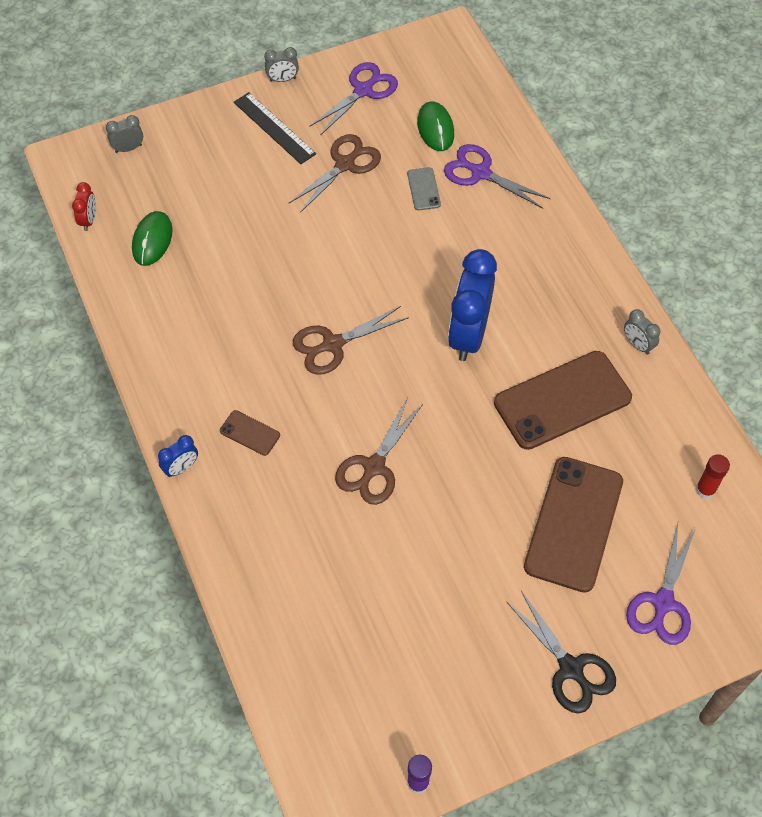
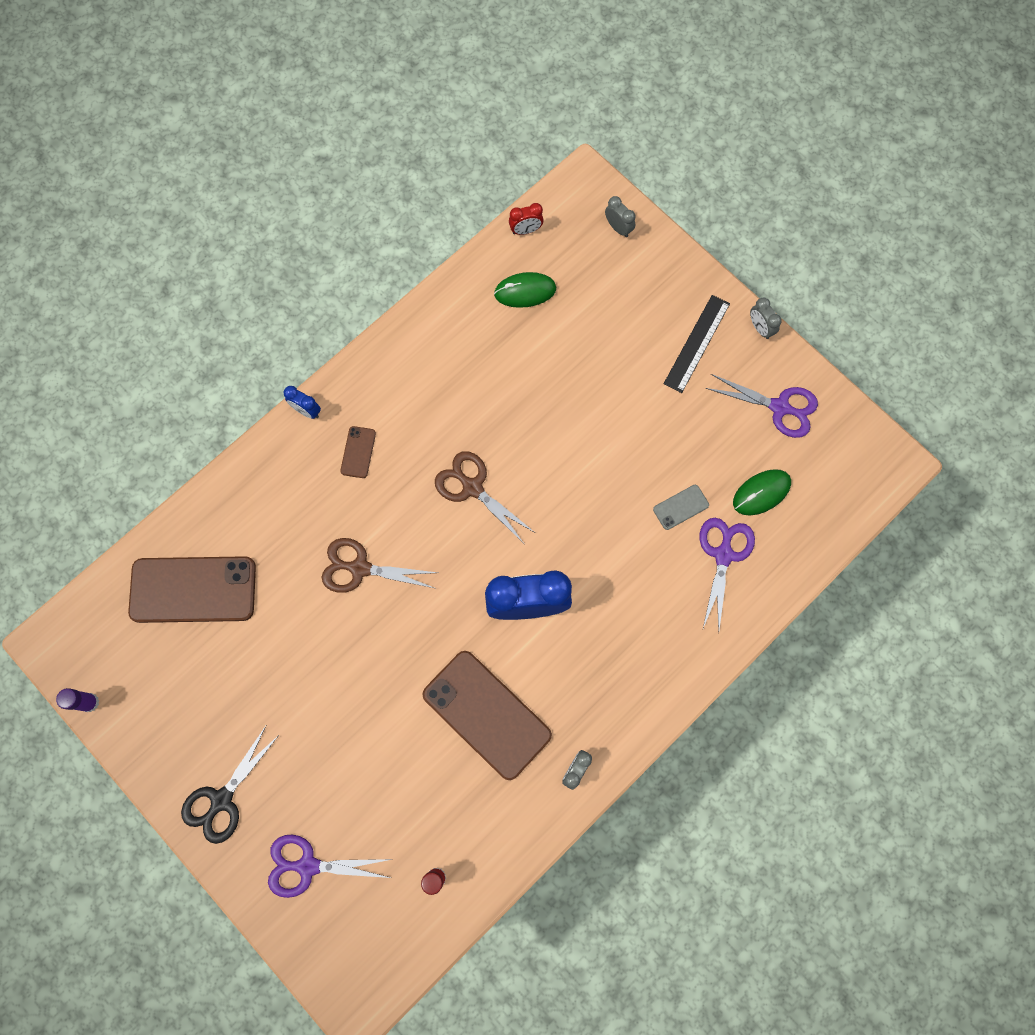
camera: 70 degrees right, 15 degrees up
brown scissors [289,134,381,213] -> none
brown phone [524,457,623,593] -> brown phone moved to [128,556,256,623]

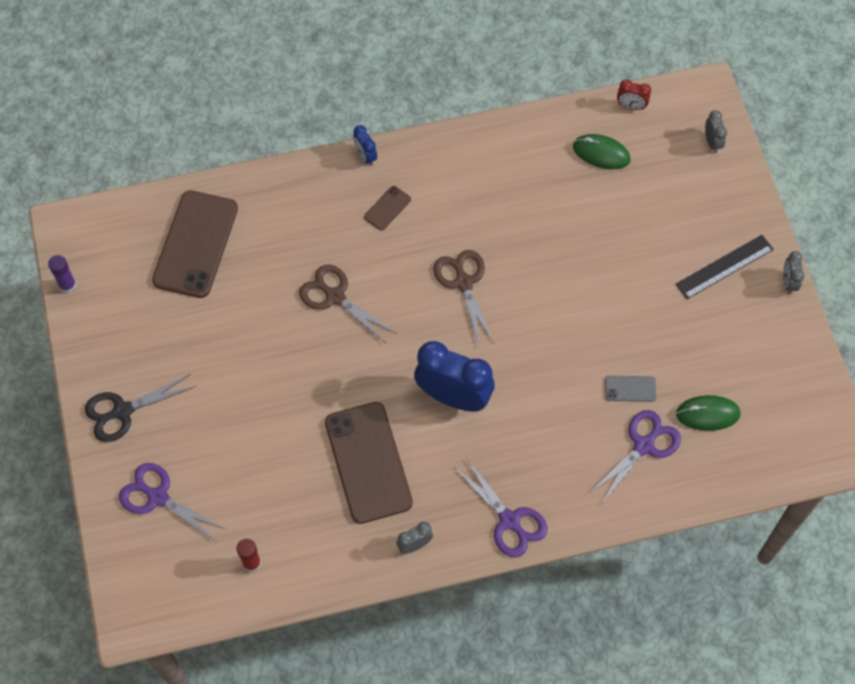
camera: 30 degrees right, 10 degrees down
brown phone [128,556,256,623] -> brown phone turned 75 degrees clockwise [152,190,238,298]
purple scissors [706,374,818,438] -> purple scissors moved to [455,459,547,558]

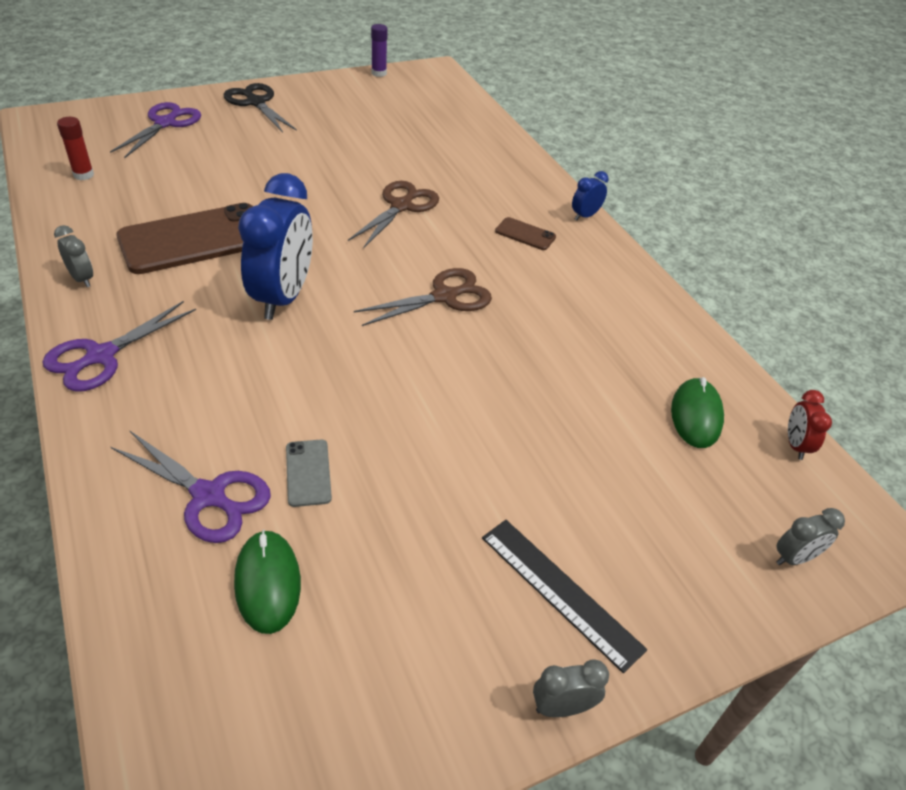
camera: 75 degrees right, 20 degrees down
brown phone [152,190,238,298] -> none

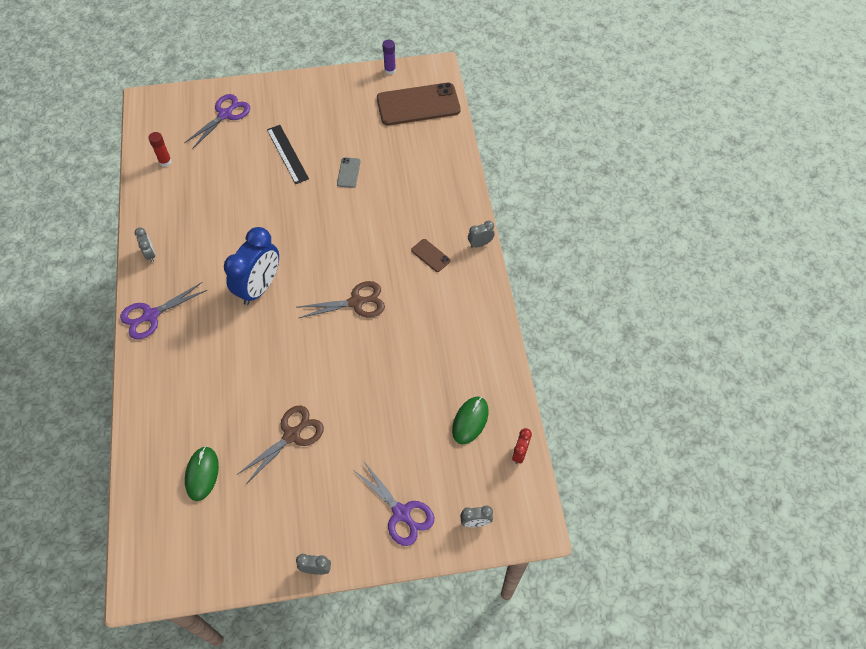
camera: 20 degrees right, 15 degrees up
purple scissors [111,430,271,543] -> purple scissors moved to [353,462,434,546]
brown phone [116,203,253,274] -> brown phone moved to [377,83,460,125]
black scissors [224,83,297,133] -> none
grey phone [286,440,332,507] -> grey phone moved to [337,157,361,188]
brown scissors [348,181,439,249] -> brown scissors moved to [238,406,324,484]
black ruler [482,520,647,673] -> black ruler moved to [267,125,309,184]
blue clock [572,171,608,220] -> grey clock [468,221,495,248]

